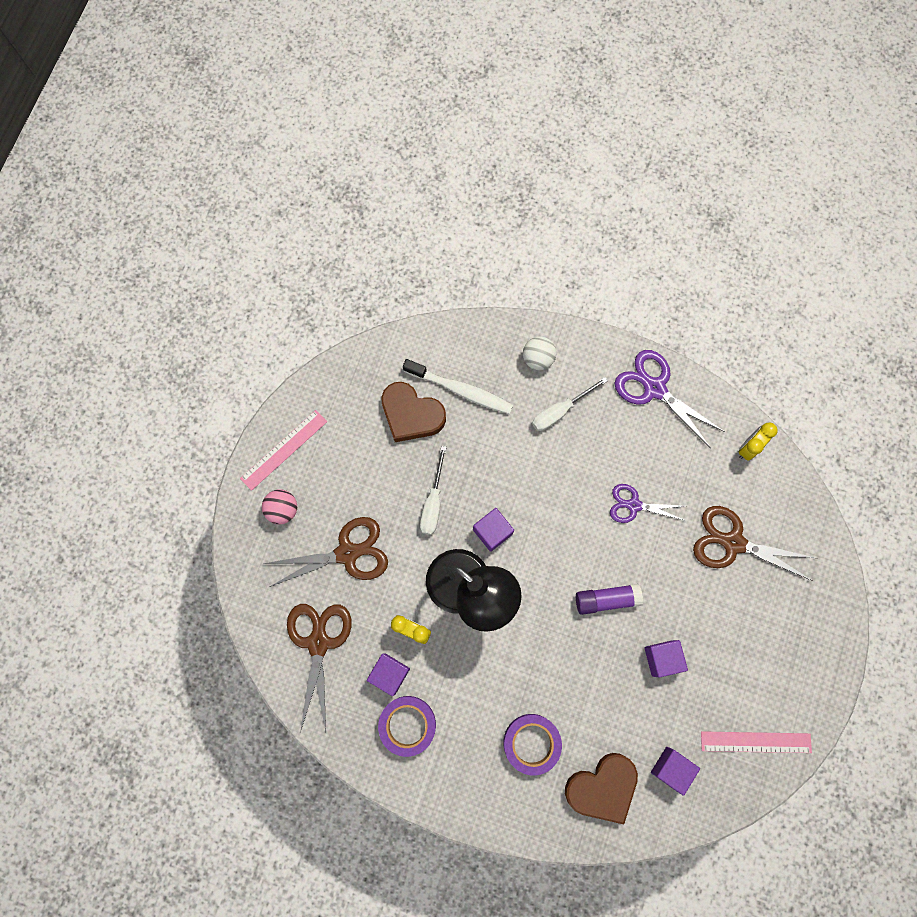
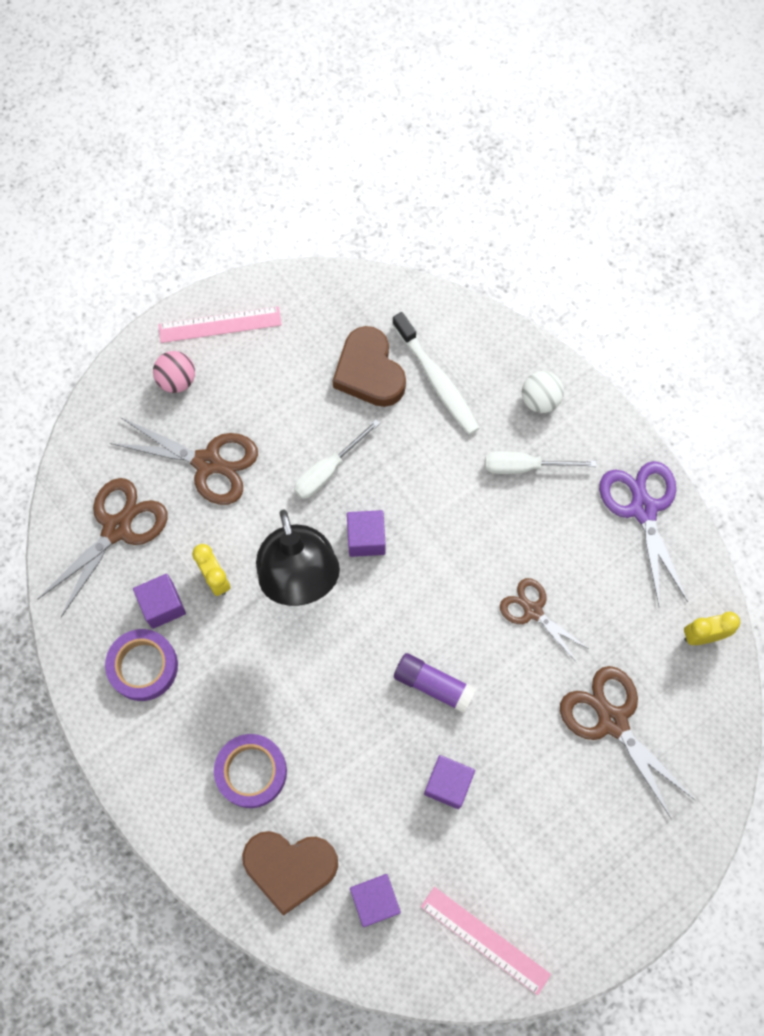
camera: 35 degrees right, 5 degrees down
purple scissors [610,484,686,523] -> brown scissors [500,578,590,663]

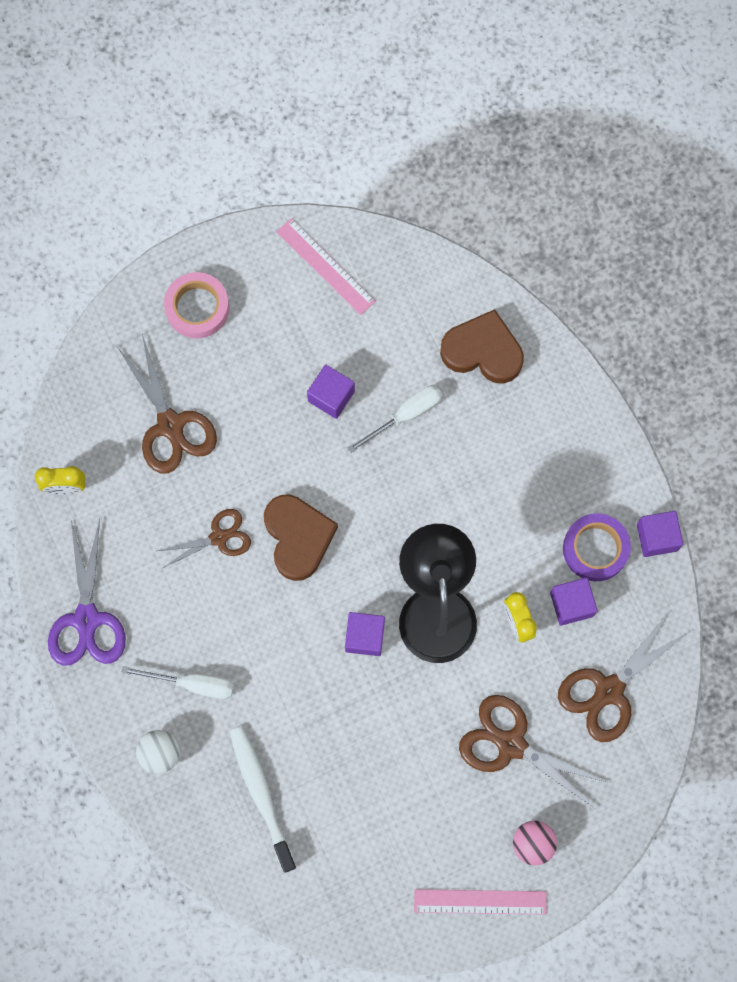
camera: 170 degrees left, 5 degrees up
purple tape [214,734,287,808] -> none
white screwdriver [294,419,380,499] -> white screwdriver moved to [348,385,442,453]
brown heart [333,326,406,407] -> brown heart moved to [264,494,338,581]
purple cube [350,874,401,927] -> purple cube moved to [637,511,683,557]
purple glue stick [394,653,477,714] -> none
brown scissors [500,578,590,663] -> brown scissors turned 75 degrees counterclockwise [158,509,251,568]
none -> pink tape [164,272,229,338]

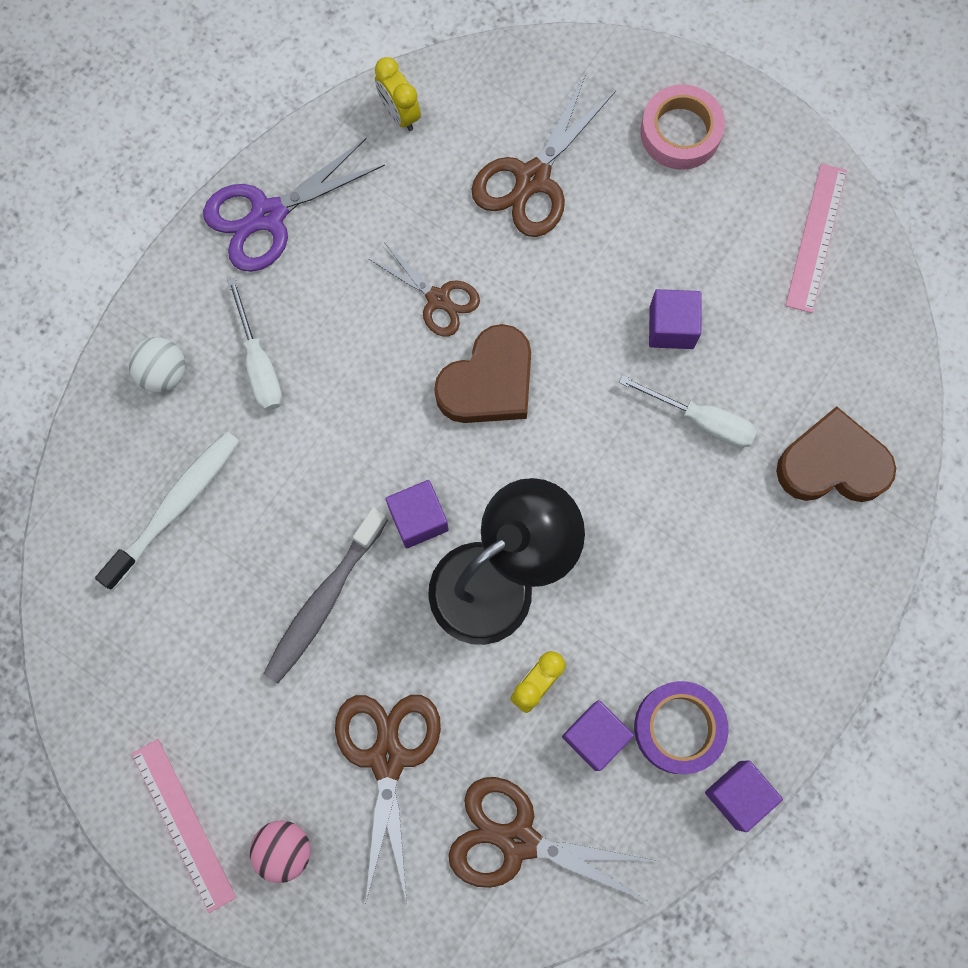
camera: 60 degrees right, 0 degrees up
brown heart [440,309,524,384] -> brown heart turned 75 degrees counterclockwise [776,406,896,502]
none -> grey toothbrush [263,507,388,683]

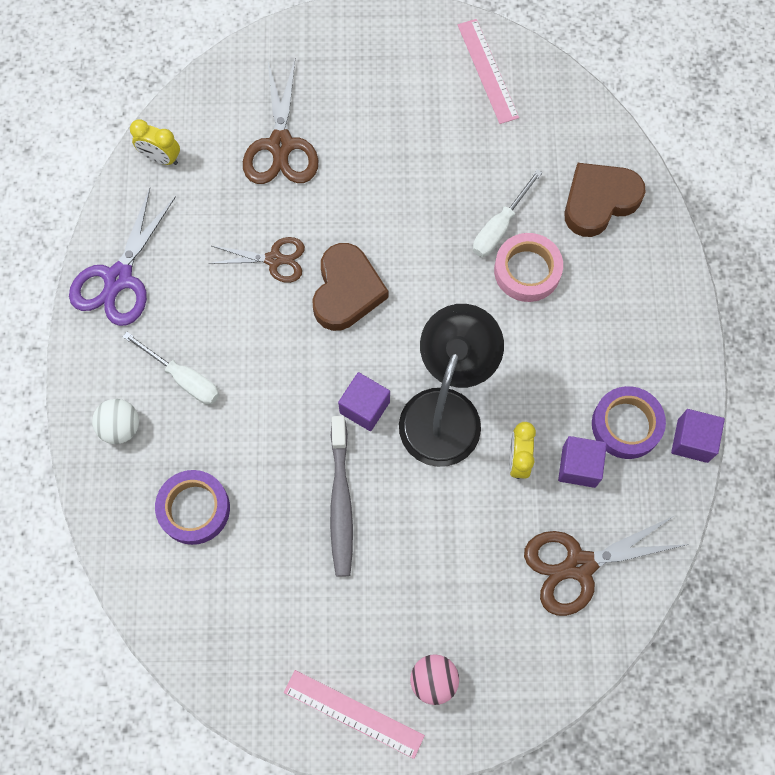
camera: 35 degrees left, 5 degrees down
white toothbrush [95,431,240,590] -> purple tape [155,470,230,545]
brown scissors [335,695,441,905] -> none
white screwdriver [619,375,757,448] -> white screwdriver turned 135 degrees clockwise [473,169,542,257]
pink tape [640,84,725,170] -> pink tape moved to [494,233,563,302]
purple cube [649,289,702,349] -> none

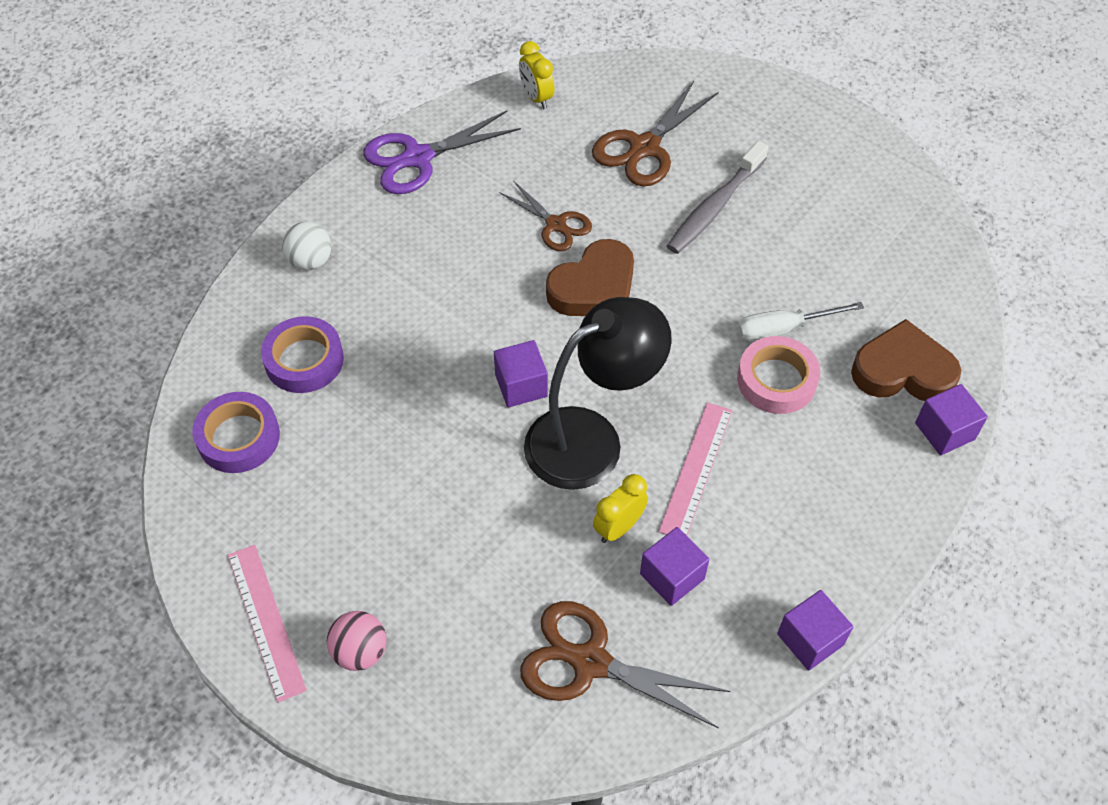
camera: 40 degrees right, 15 degrees down
white screwdriver [122,332,219,405] -> none
grey toothbrush [330,416,353,577] -> grey toothbrush moved to [667,141,768,254]
pink ruler [458,19,519,124] -> pink ruler moved to [659,402,732,536]
purple tape [592,386,666,459] -> purple tape moved to [192,392,280,473]
none -> purple cube [915,384,988,455]

